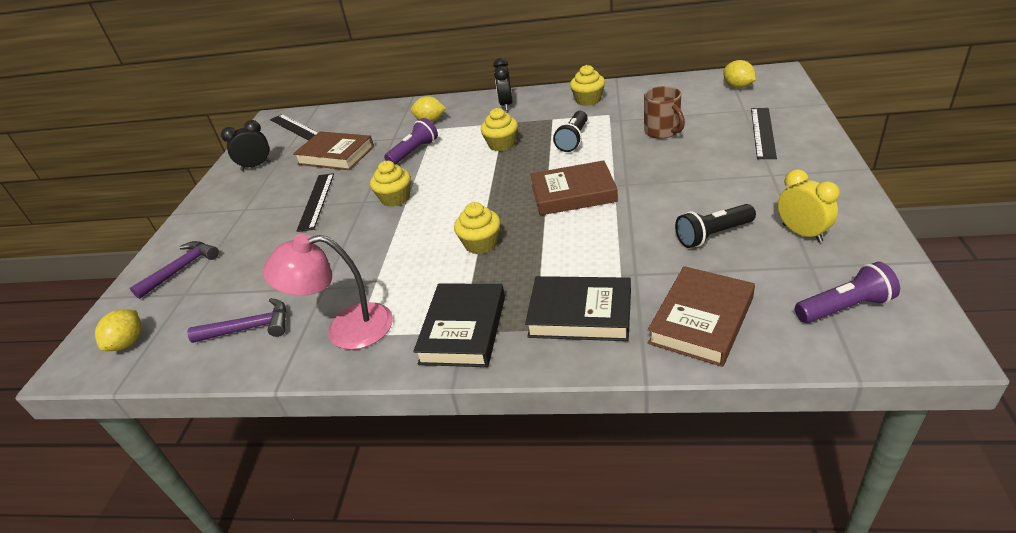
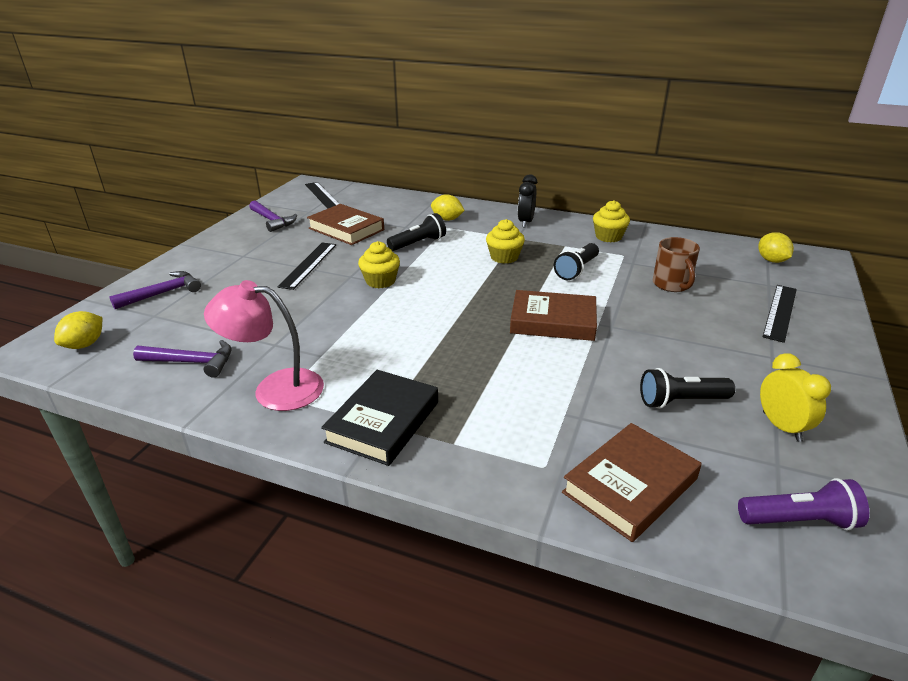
camera: 10 degrees right, 5 degrees down
black clock [221,120,271,171] -> purple hammer [249,200,297,232]
purple flashlight [384,118,438,164] -> black flashlight [387,213,446,251]
yellow cupcake [454,202,500,254] -> none
black book [525,276,631,341] -> none

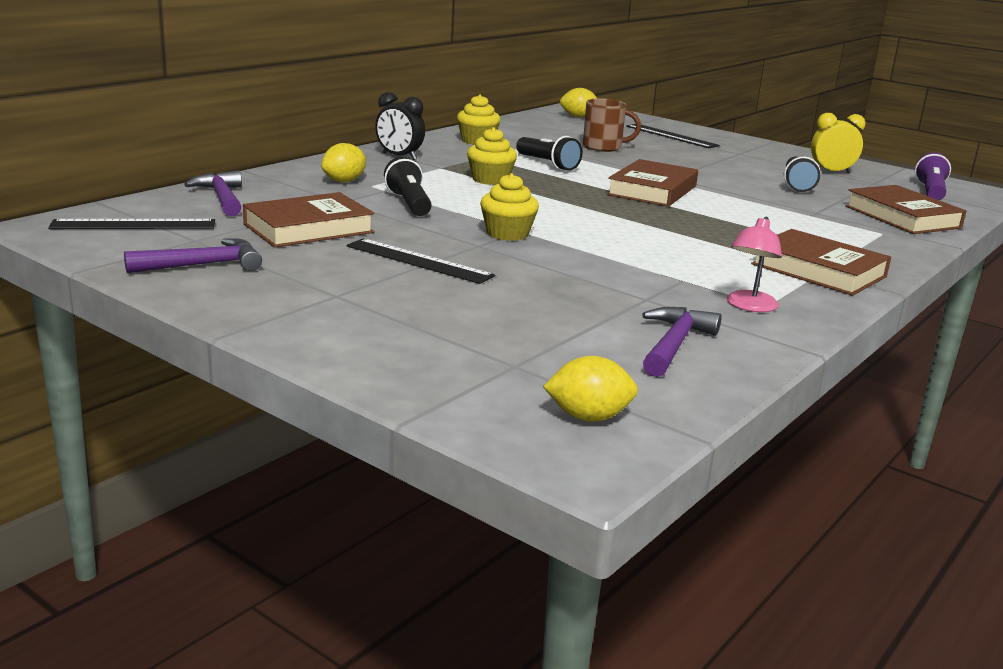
camera: 75 degrees left, 10 degrees down
yellow lemon [54,311,102,349] -> yellow lemon turned 45 degrees counterclockwise [543,356,638,422]
purple hammer [109,271,201,309] -> purple hammer moved to [184,170,242,216]
pink lamp [204,280,324,411] -> pink lamp [726,216,782,312], size x0.61
black book [321,370,438,466] -> brown book [751,229,891,296]

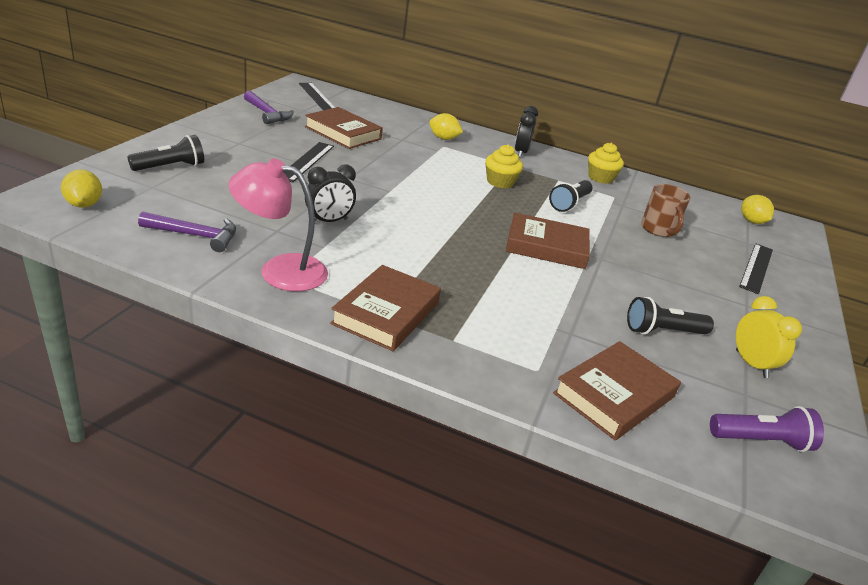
camera: 70 degrees right, 10 degrees up
purple hammer [184,170,242,216] -> none
black flashlight [384,157,432,216] -> black flashlight moved to [127,135,204,171]
yellow cupcake [480,173,539,241] -> none
pink lamp [726,216,782,312] -> pink lamp [228,158,328,291], size x1.63
none -> black clock [305,164,356,222]

